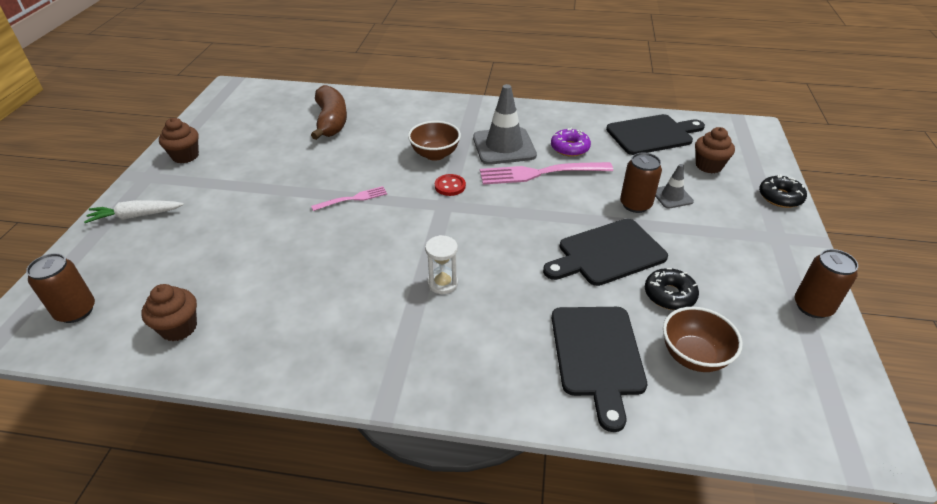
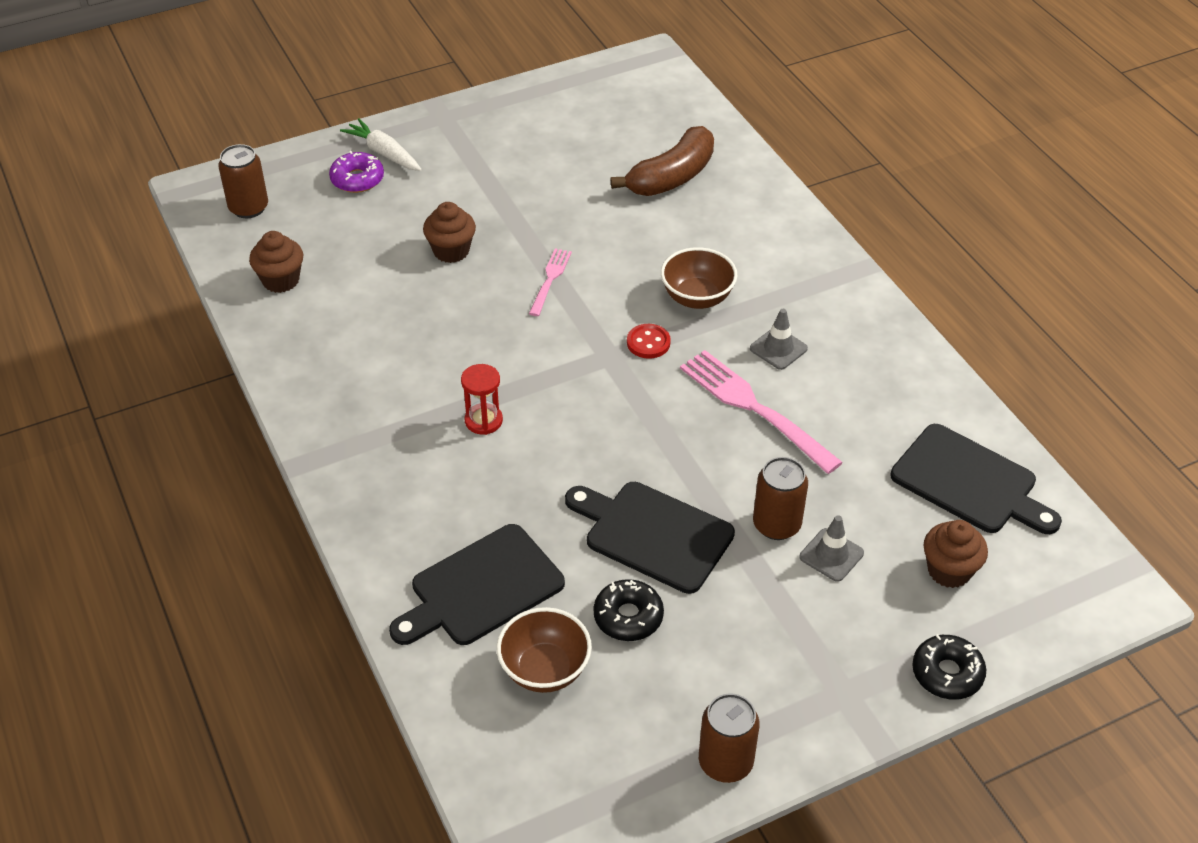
camera: 55 degrees right, 5 degrees up
brown cupcake [159,118,199,163] -> brown cupcake moved to [423,202,476,263]
pink fork [311,186,387,211] -> pink fork turned 105 degrees counterclockwise [529,248,572,316]
white hourglass [425,235,458,294] -> red hourglass [461,364,503,435]
grey traffic cone [473,84,537,165] -> grey traffic cone [750,309,808,370], size x0.52
purple donut [551,128,591,157] -> purple donut moved to [329,151,384,193]

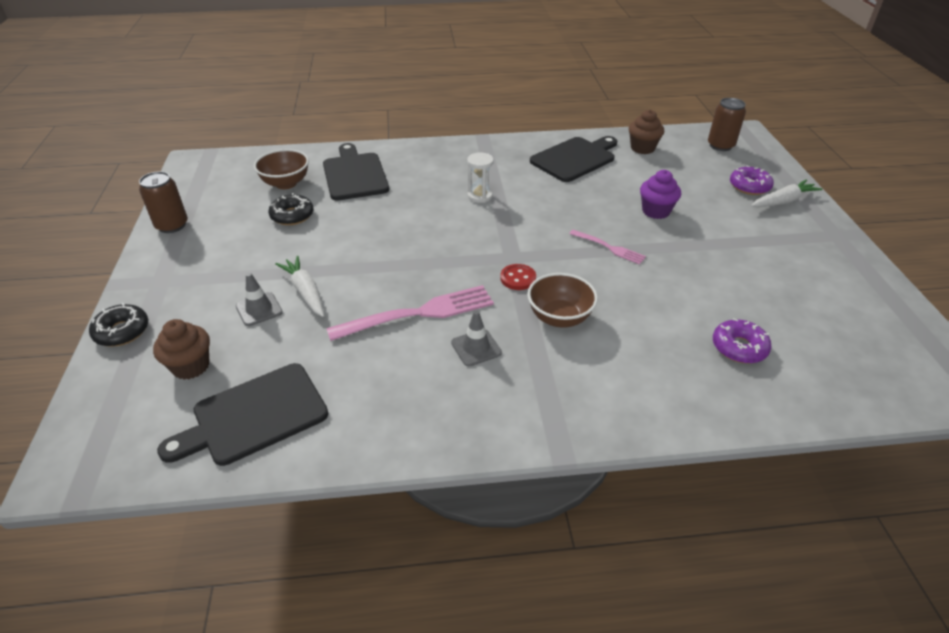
camera: 110 degrees right, 5 degrees down
brown cupcake [423,202,476,263] -> purple cupcake [640,170,681,219]
red hourglass [461,364,503,435] -> white hourglass [467,152,494,203]
black cutting board [565,482,735,594] -> black cutting board moved to [530,136,617,182]
brown banana [610,126,714,196] -> purple donut [713,318,771,364]
brown can [753,457,808,540] -> white carrot [275,256,324,317]

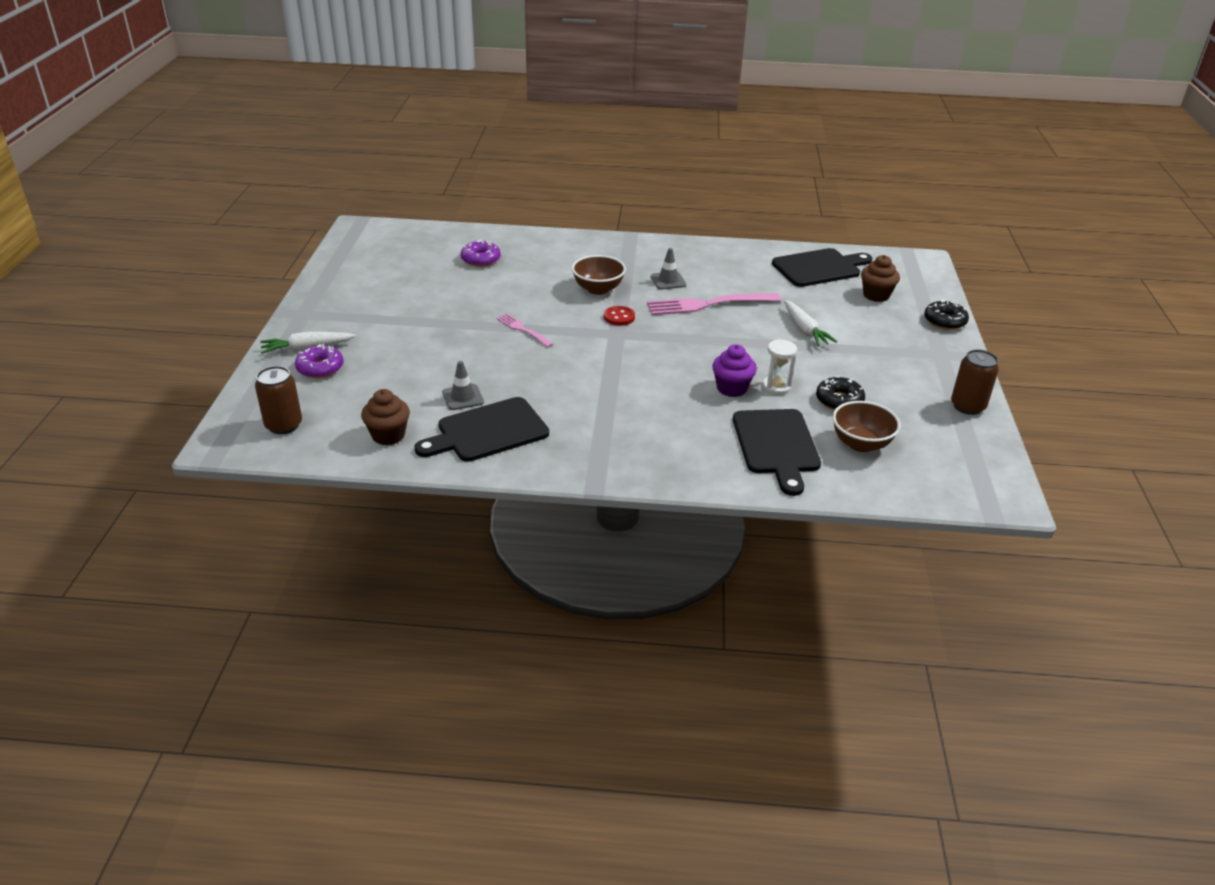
camera: 170 degrees left, 5 degrees down
grey traffic cone [236,273,283,326] -> grey traffic cone moved to [442,361,484,410]
white hourglass [467,152,494,203] -> white hourglass moved to [763,339,797,395]
purple cupcake [640,170,681,219] -> purple cupcake moved to [712,344,757,397]

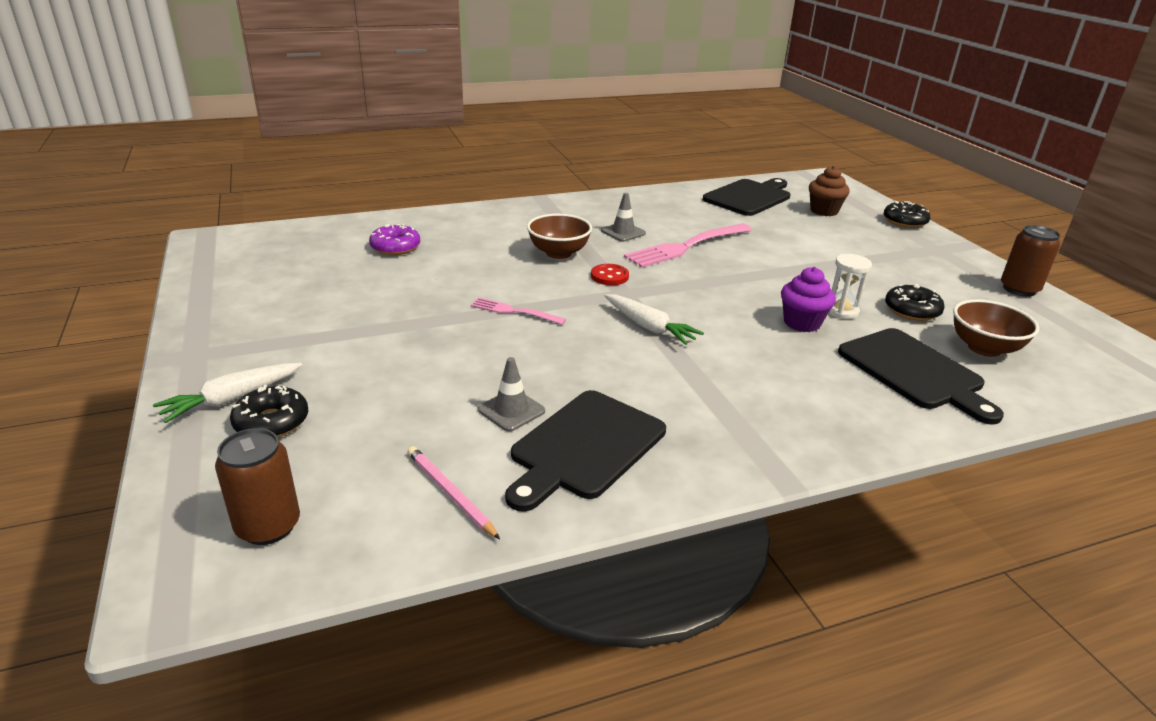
camera: 25 degrees left, 5 degrees down
purple donut [295,344,344,378] -> black donut [230,385,308,437]
brown cupcake [361,389,410,445] -> pink pencil [408,446,500,539]
white carrot [784,300,837,346] -> white carrot moved to [605,294,704,345]

